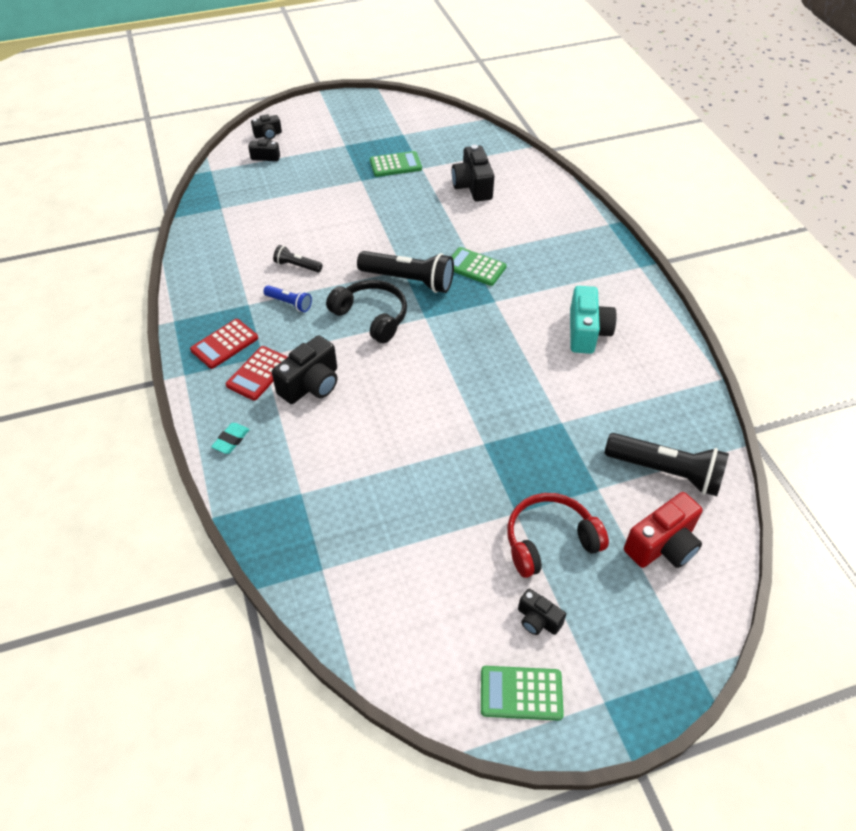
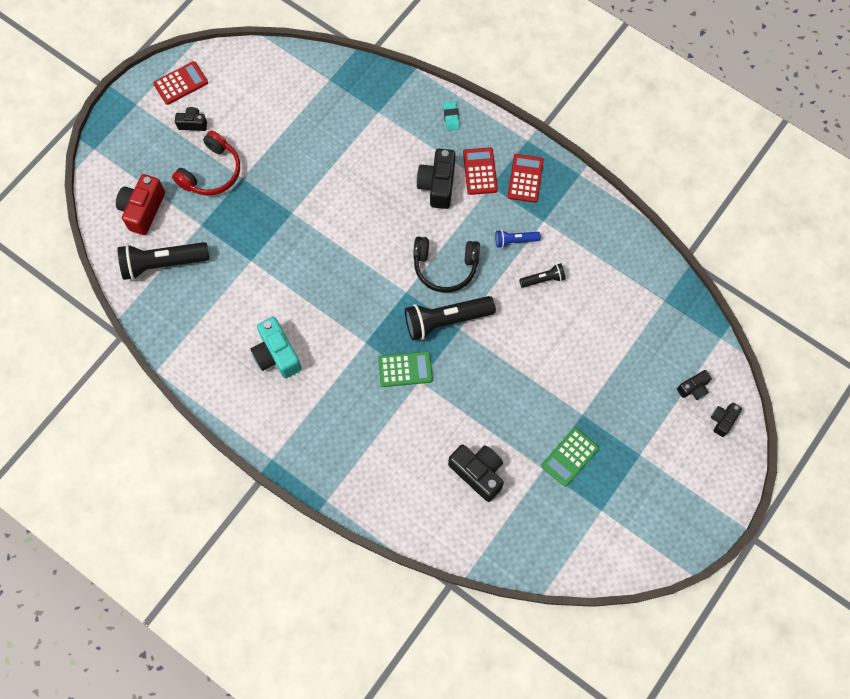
camera: 145 degrees right, 20 degrees up
green calculator [481,666,564,721] -> red calculator [153,61,208,105]

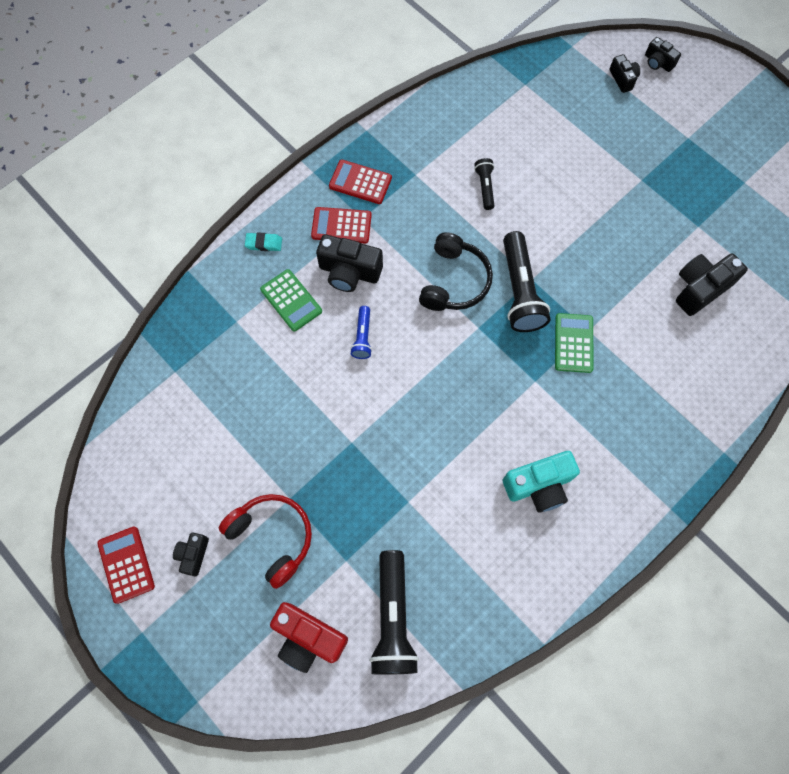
camera: 80 degrees left, 0 degrees up
blue flashlight [495,230,541,248] -> blue flashlight moved to [350,306,372,359]
green calculator [541,427,599,487] -> green calculator moved to [260,269,322,332]

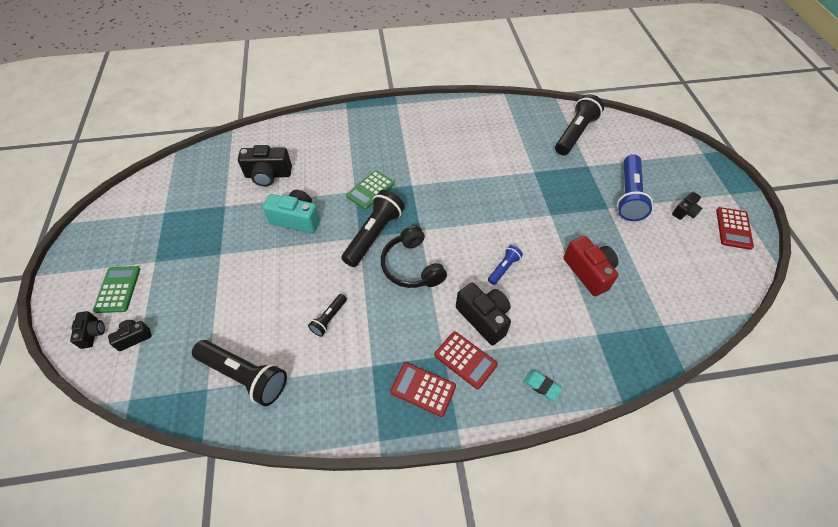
camera: 145 degrees left, 15 degrees down
red headphones [219,494,312,589] -> blue flashlight [617,154,653,221]
green calculator [260,269,322,332] -> green calculator moved to [93,266,140,313]
red camera [270,602,348,673] -> red camera moved to [563,236,619,296]
red calculator [329,160,392,204] -> red calculator turned 150 degrees clockwise [390,362,456,417]
black headphones [419,233,493,311] -> black headphones turned 75 degrees counterclockwise [381,225,447,288]
turquoise camera [503,451,580,513] -> turquoise camera moved to [263,190,320,234]
black camera [609,54,640,93] -> black camera turned 45 degrees clockwise [108,320,152,351]
none -> black flashlight [192,340,287,406]

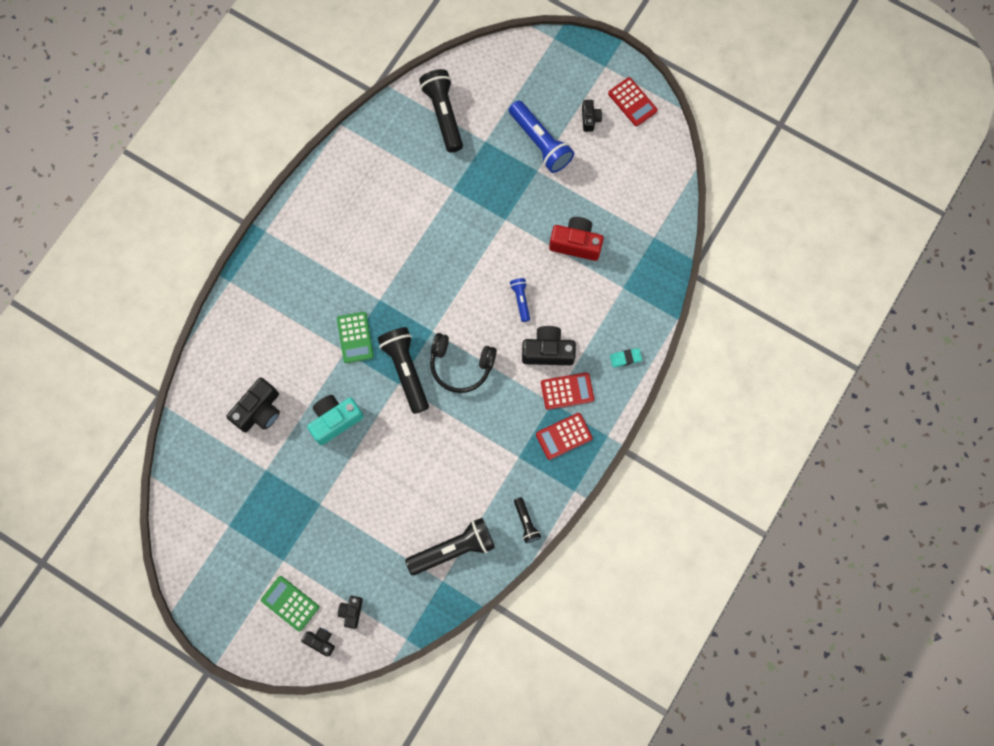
camera: 50 degrees left, 20 degrees up
black flashlight [308,294,347,337] -> black flashlight moved to [514,497,541,543]

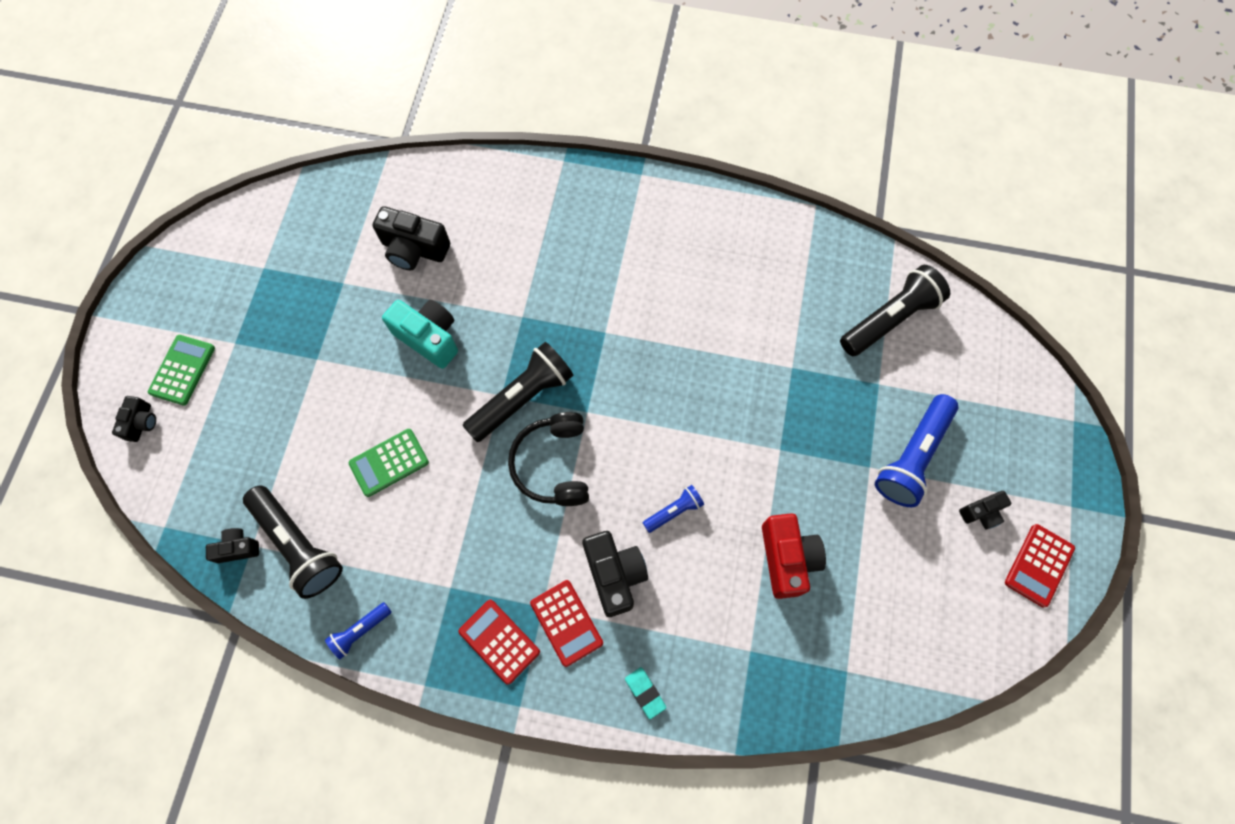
camera: 70 degrees right, 5 degrees down
green calculator [337,312,374,363] -> green calculator moved to [349,429,429,497]
black camera [338,596,363,629] -> black camera moved to [206,528,259,563]
black flashlight [514,497,541,543] -> blue flashlight [325,602,391,659]

